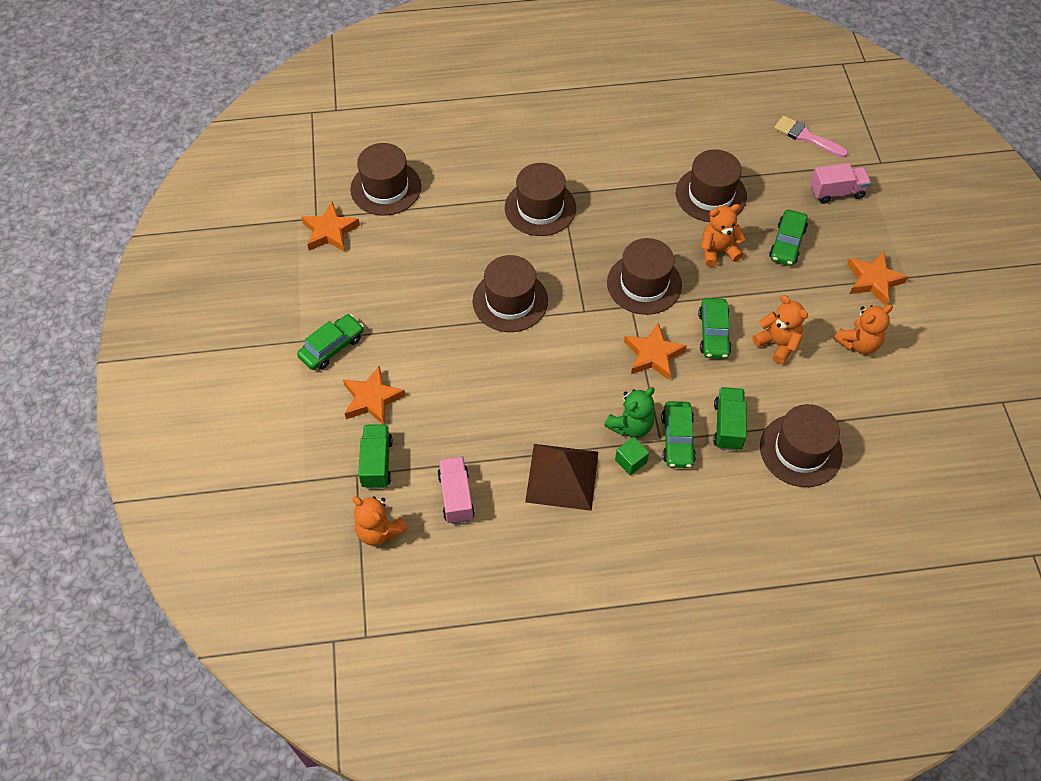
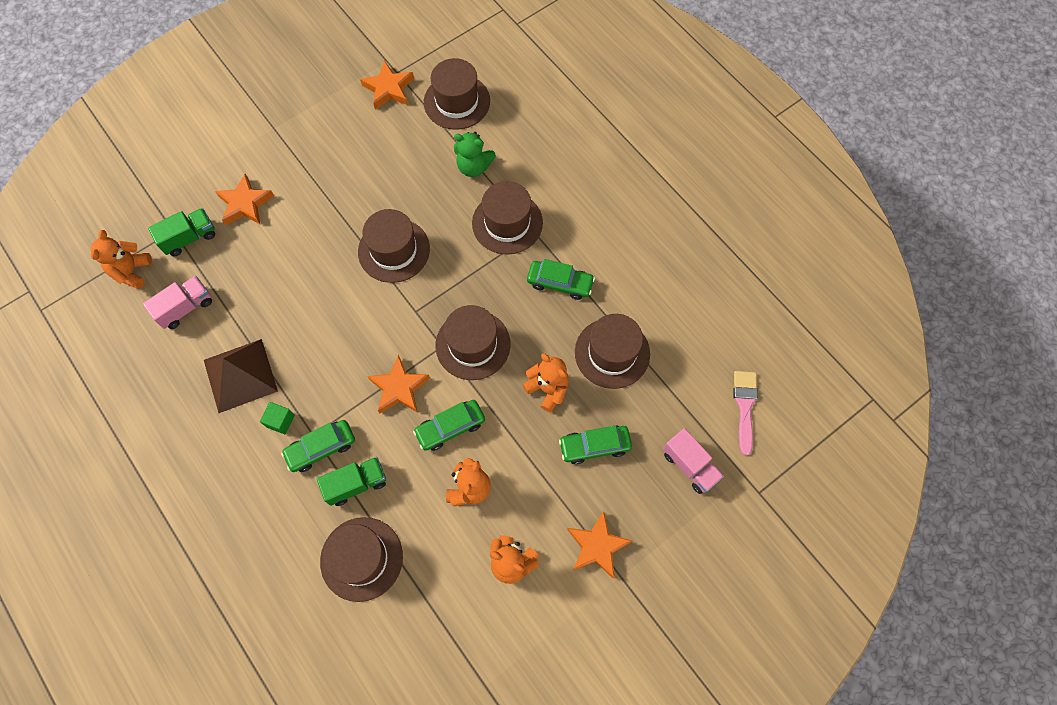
camera: 60 degrees right, 10 degrees up
green car [297,314,364,370] -> green car moved to [527,259,595,300]
green teddy bear [604,387,655,438] -> green teddy bear moved to [454,132,496,177]

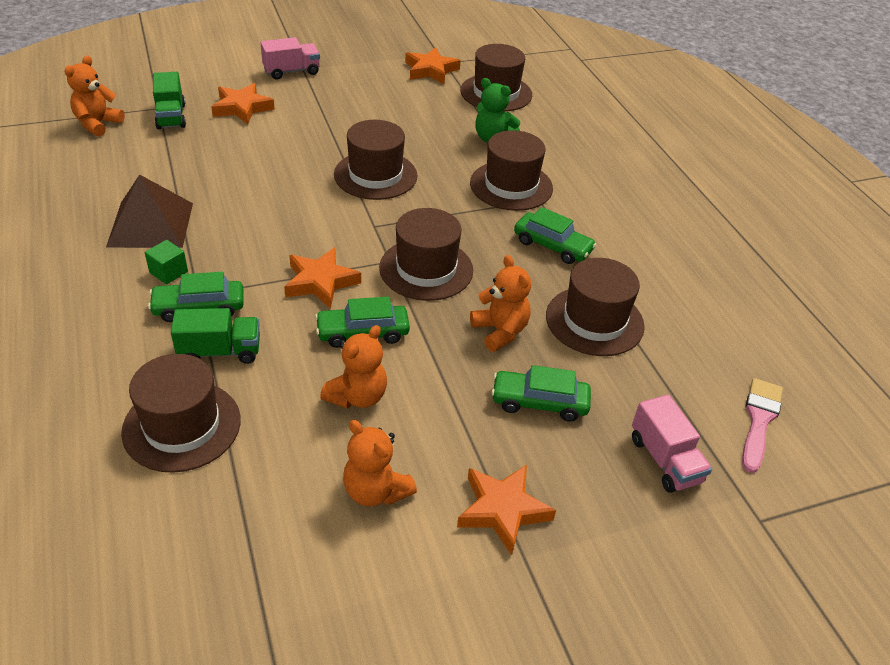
camera: 15 degrees right, 25 degrees down
pink truck [143,276,212,329] -> pink truck moved to [261,37,320,79]
green truck [148,208,215,256] -> green truck turned 90 degrees clockwise [153,72,186,129]

